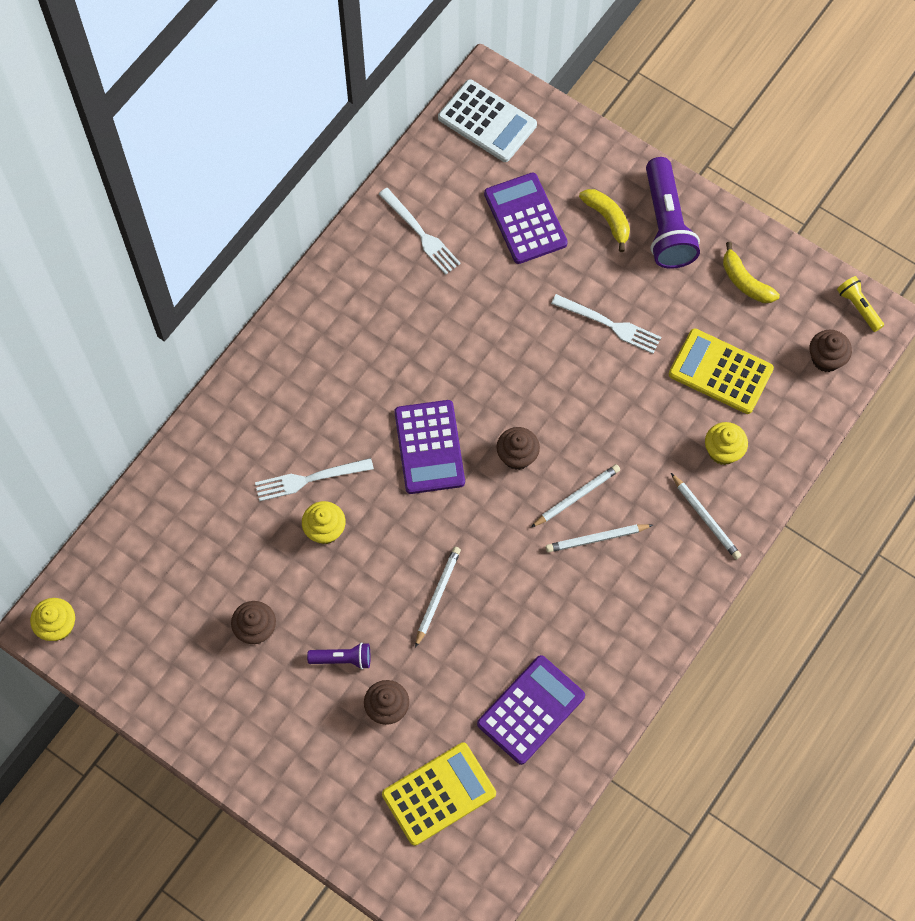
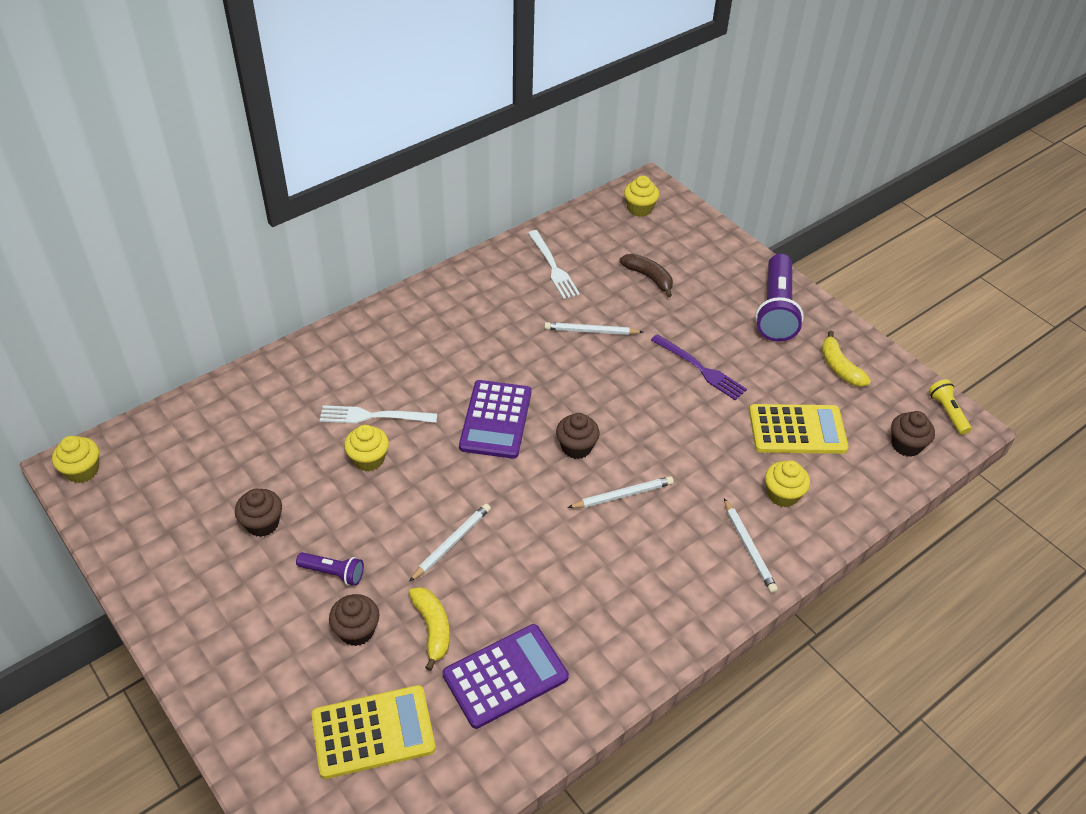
camera: 15 degrees right, 20 degrees down
white calculator [438,79,537,162] -> yellow cupcake [624,176,659,217]
purple calculator [484,172,568,264] -> brown banana [619,254,673,297]
white pencil [546,524,653,553] -> white pencil moved to [544,322,643,335]
white fork [551,294,661,354] -> purple fork [651,334,747,400]
yellow banana [579,189,630,252] -> yellow banana moved to [409,587,450,671]
yellow calculator [669,329,774,414] -> yellow calculator turned 135 degrees clockwise [749,404,849,454]

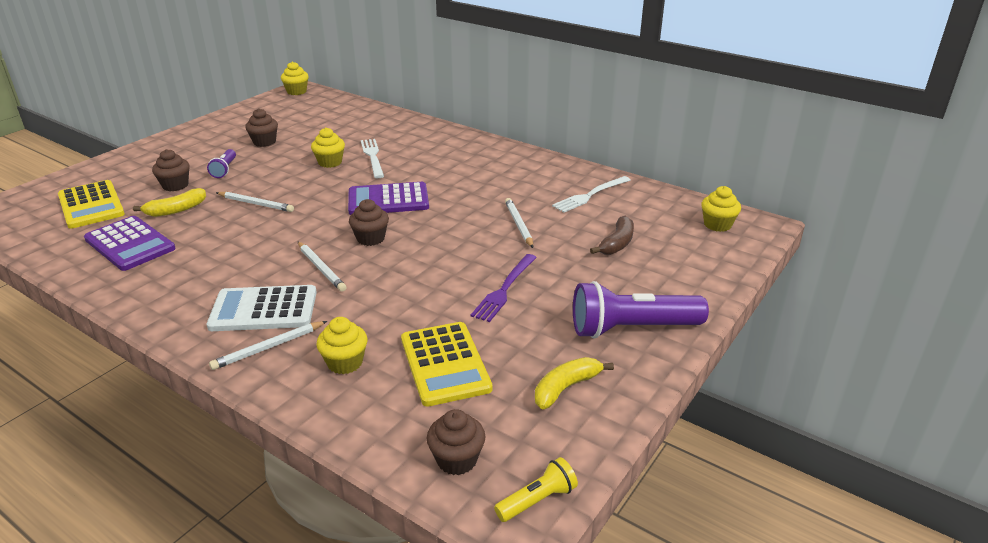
camera: 75 degrees right, 15 degrees down
none -> white calculator [207,285,317,331]

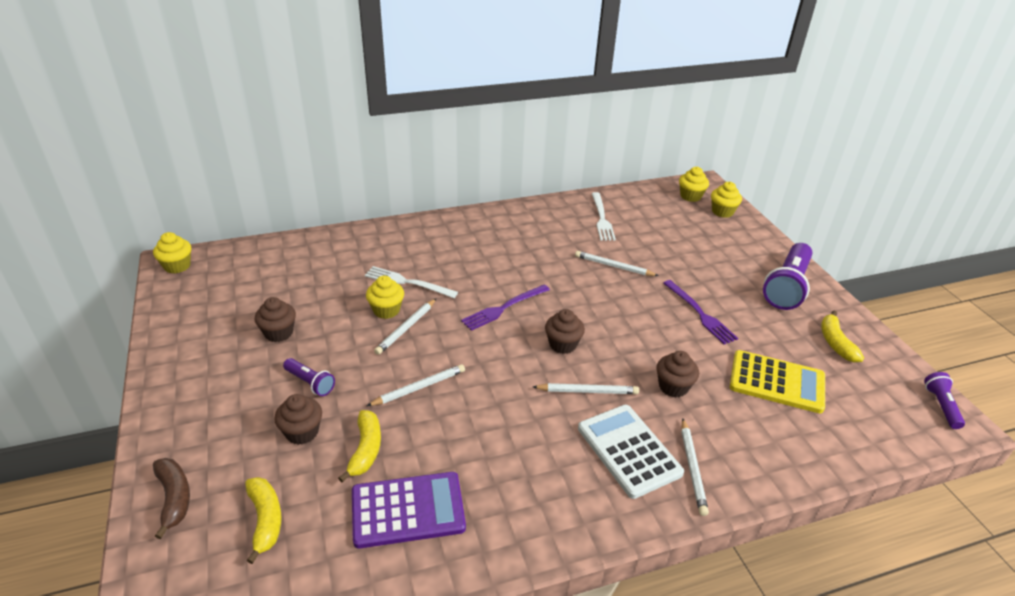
camera: 55 degrees left, 5 degrees up
yellow calculator [58,180,125,229] -> yellow banana [245,477,282,564]
white calculator [207,285,317,331] -> white calculator turned 120 degrees clockwise [578,405,684,499]
yellow cupcake [316,317,367,374] -> yellow cupcake moved to [711,182,742,218]
purple calculator [348,182,429,215] -> purple fork [461,285,550,331]
brown cupcake [427,409,485,475] -> brown cupcake moved to [656,351,699,397]
yellow flashlight [494,457,578,522] -> purple flashlight [924,372,965,429]
brown banana [590,216,634,255] -> brown banana moved to [153,458,190,539]
none -> white pencil [374,299,436,355]

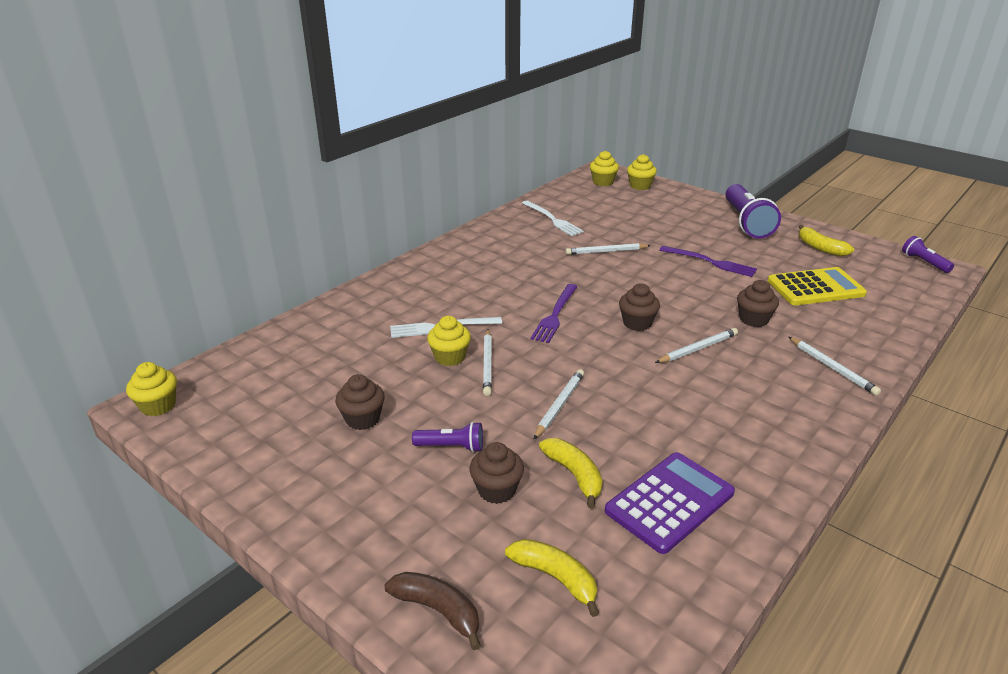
camera: 30 degrees left, 5 degrees down
white calculator [578,405,684,499] -> none

